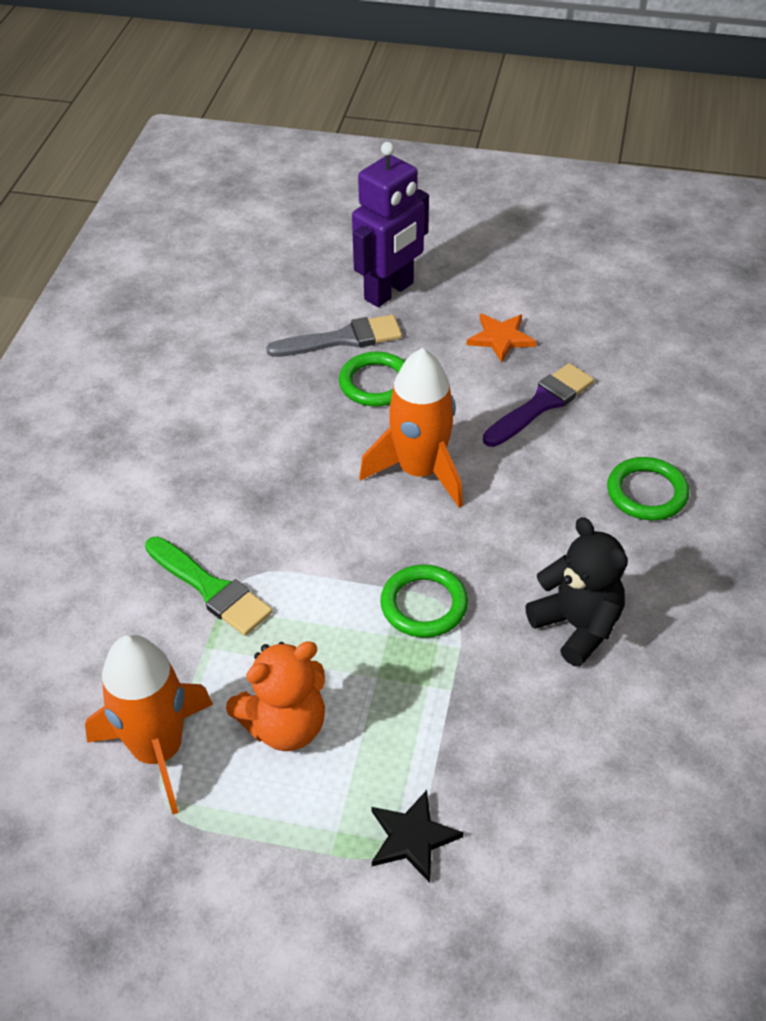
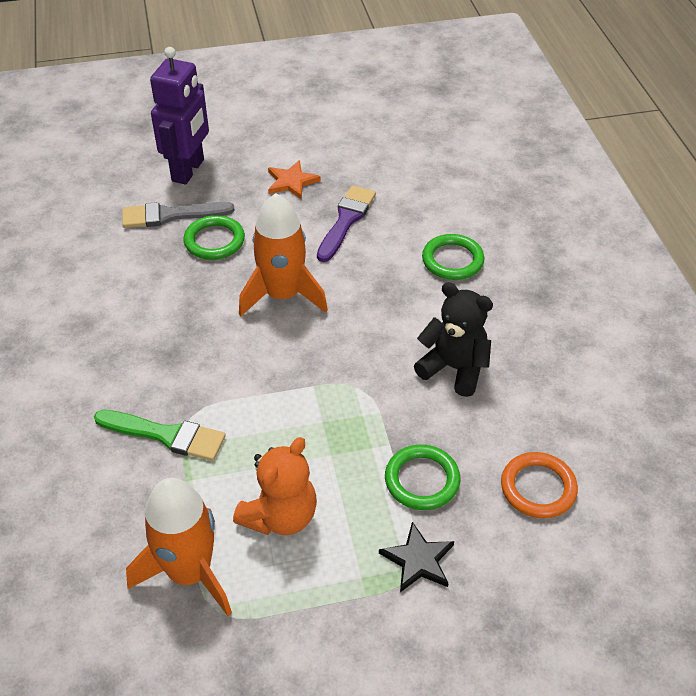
camera: 25 degrees left, 0 degrees up
grey brush [266,315,402,357] -> grey brush turned 150 degrees counterclockwise [122,202,235,228]
green ring [380,564,468,638] -> green ring moved to [385,445,460,510]
none -> orange ring [501,452,578,518]

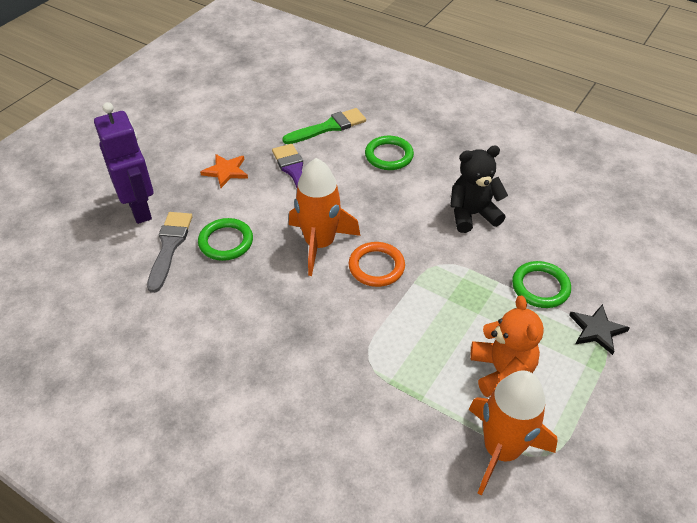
camera: 45 degrees left, 0 degrees up
green brush [94,410,226,461] -> green brush moved to [282,108,366,144]
grey brush [122,202,235,228] -> grey brush turned 150 degrees clockwise [147,212,193,293]
orange ring [501,452,578,518] -> orange ring moved to [349,242,405,287]

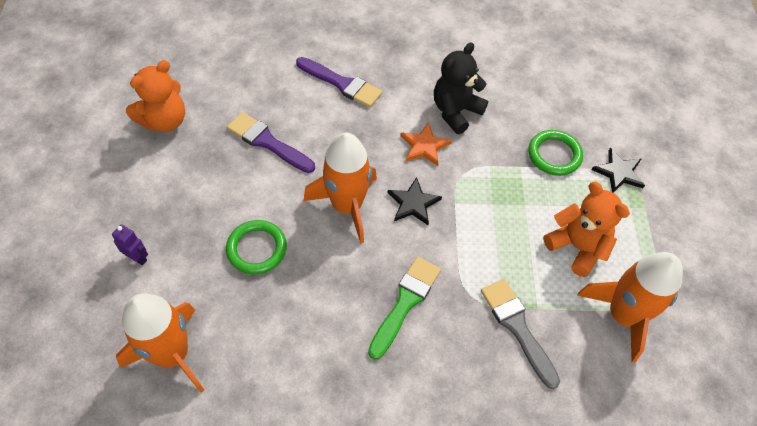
camera: 35 degrees left, 10 degrees up
purple robot [94,102,153,224] -> purple robot [112,224,148,265], size x0.42
grey brush [147,212,193,293] -> grey brush moved to [481,279,560,389]
orange star [200,154,248,188] -> orange star moved to [400,122,452,166]
green brush [282,108,366,144] -> green brush moved to [368,257,441,360]
orange ring [349,242,405,287] -> black star [388,177,442,225]
green ring [365,136,414,170] -> purple brush [296,57,382,108]
none -> orange rocket [116,293,204,393]
none -> orange teddy bear [126,60,185,132]

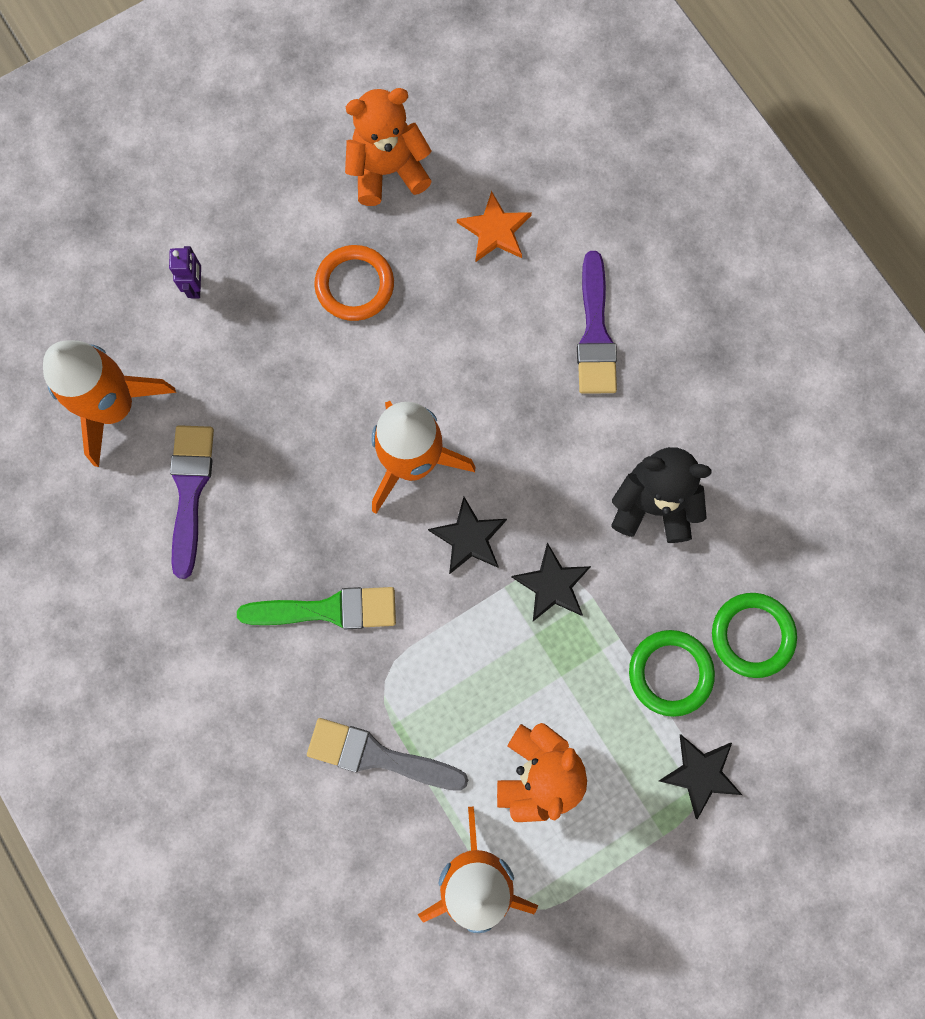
camera: 60 degrees right, 20 degrees up
orange teddy bear [126,60,185,132] -> orange teddy bear turned 150 degrees clockwise [345,88,432,206]
green ring [226,220,287,274] -> green ring moved to [712,593,797,678]
purple brush [227,112,315,173] -> purple brush moved to [170,425,214,579]
orange star [400,122,452,166] -> orange star moved to [457,191,532,262]
grey brush [481,279,560,389] -> grey brush turned 105 degrees counterclockwise [307,718,468,791]
none -> orange ring [314,245,394,321]
none -> black star [511,542,591,621]

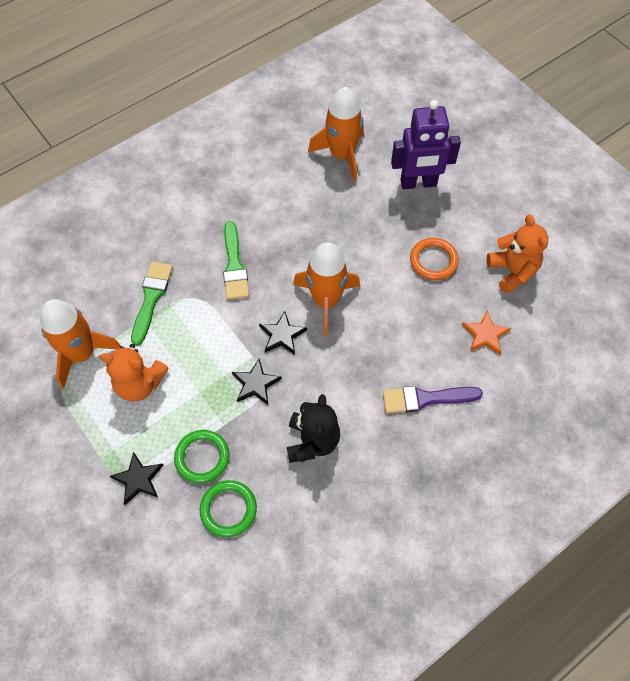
camera: 85 degrees right, 15 degrees down
purple robot [169,246,201,299] -> purple robot [391,100,461,189], size x2.39
purple brush [170,425,214,579] -> none
grey brush [307,718,468,791] -> green brush [131,262,173,346]

